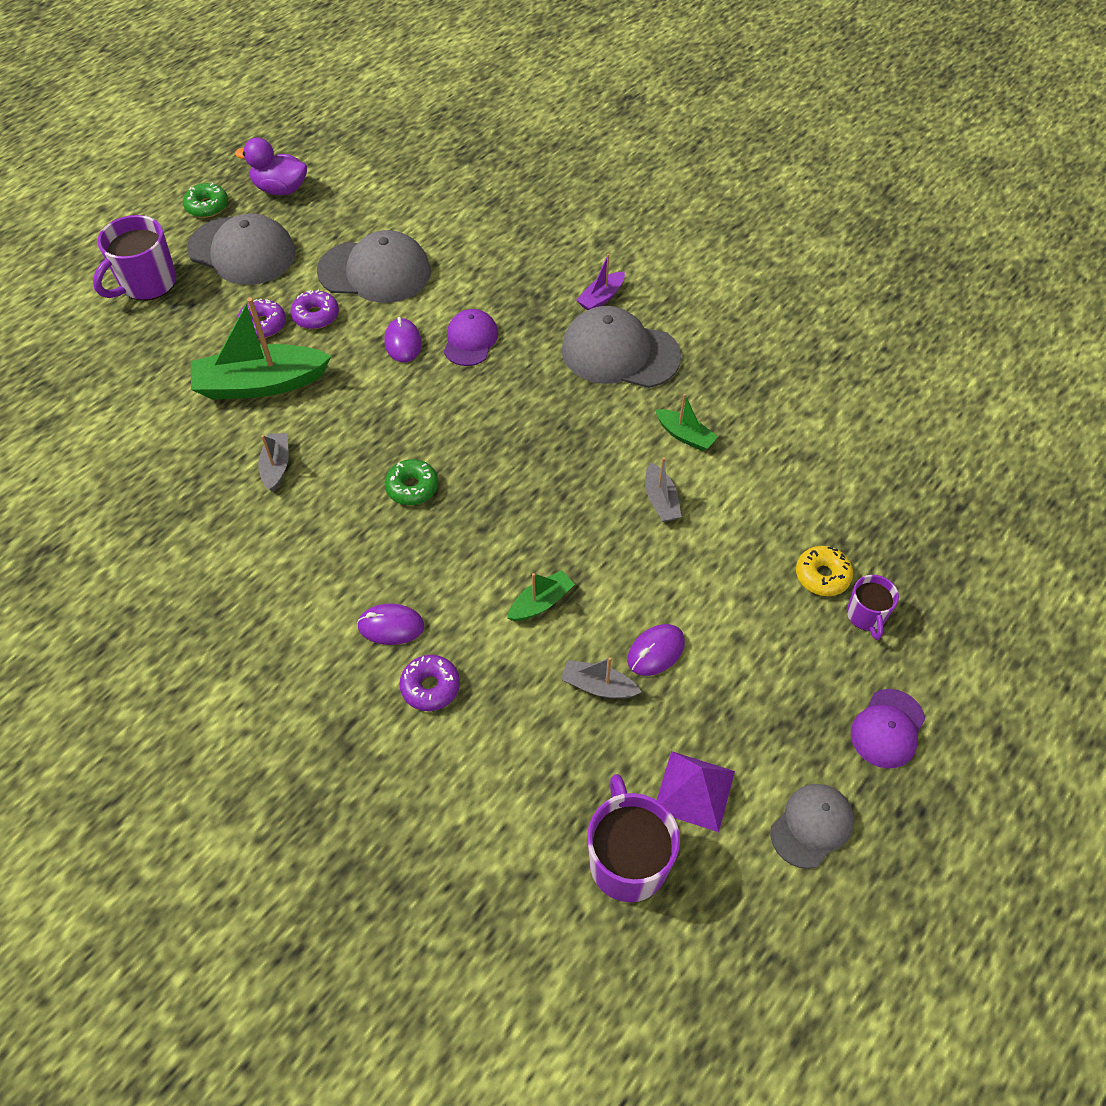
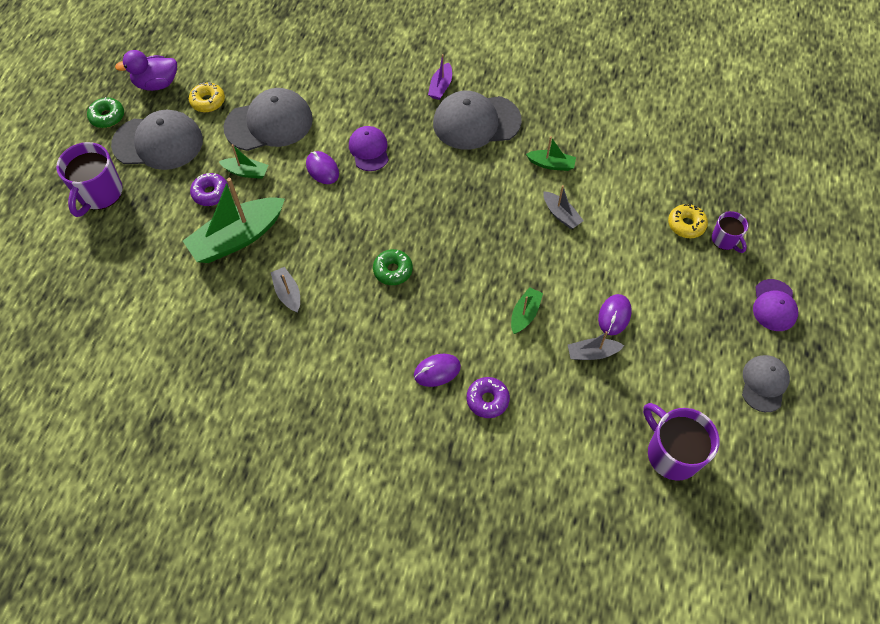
camera: 25 degrees left, 5 degrees up
purple donut [291,290,339,329] -> green boat [219,144,268,179]
purple pyramid [657,751,735,832] -> none
none -> yellow donut [189,82,225,112]

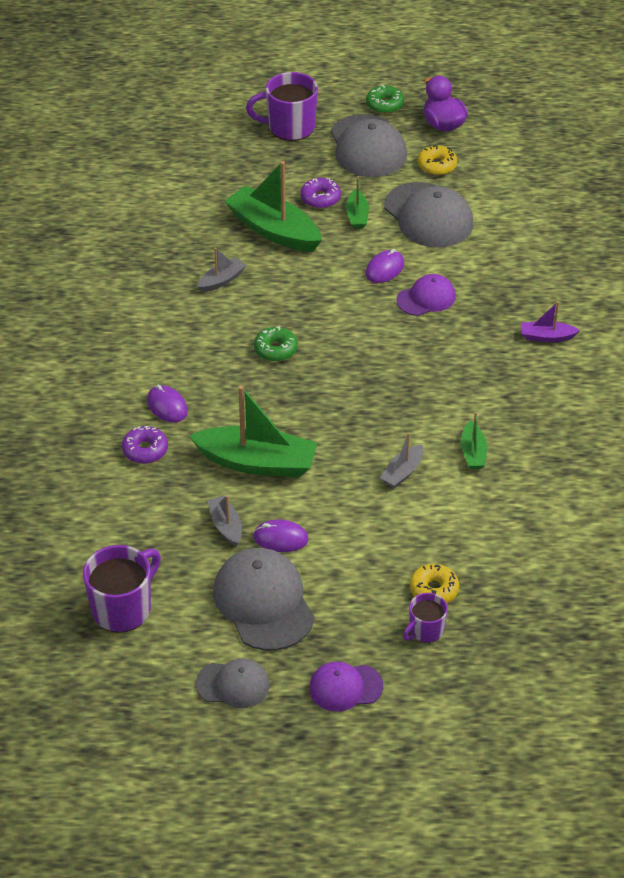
camera: 75 degrees right, 15 degrees down
grey cap [433,91,522,150] -> grey cap moved to [213,548,314,651]
green boat [511,287,543,334] -> green boat [189,385,317,478], size x2.05

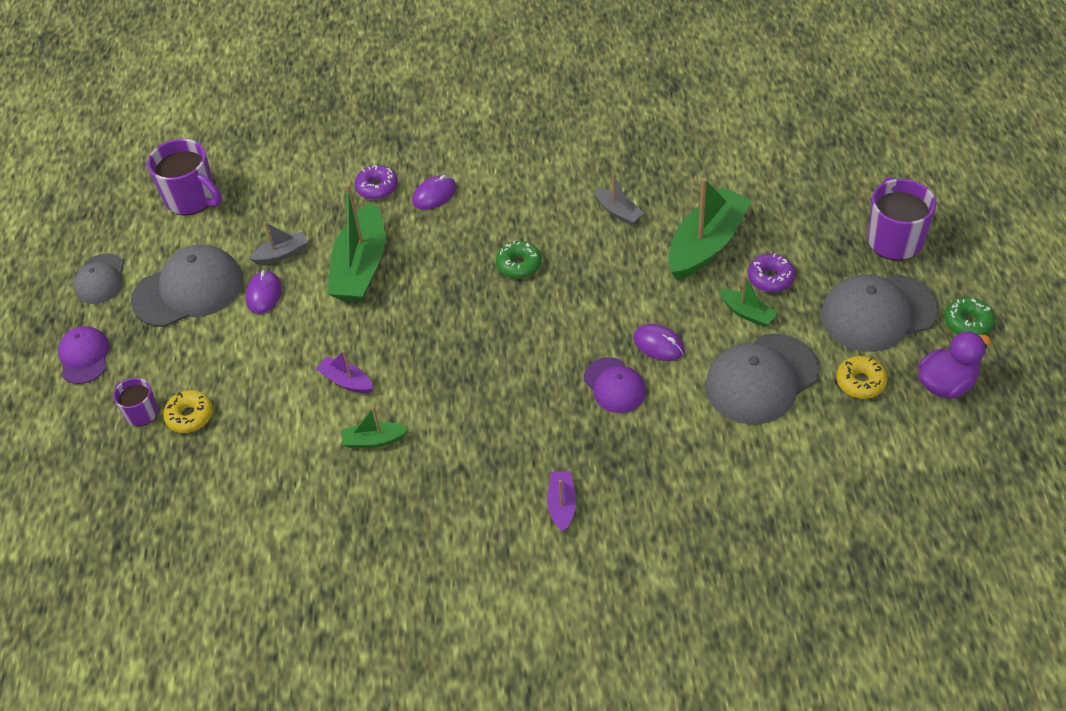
camera: 90 degrees right, 5 degrees up
green boat [346,176,369,229] -> green boat turned 135 degrees counterclockwise [719,275,778,327]
grey boat [380,433,423,488] -> purple boat [316,351,373,393]

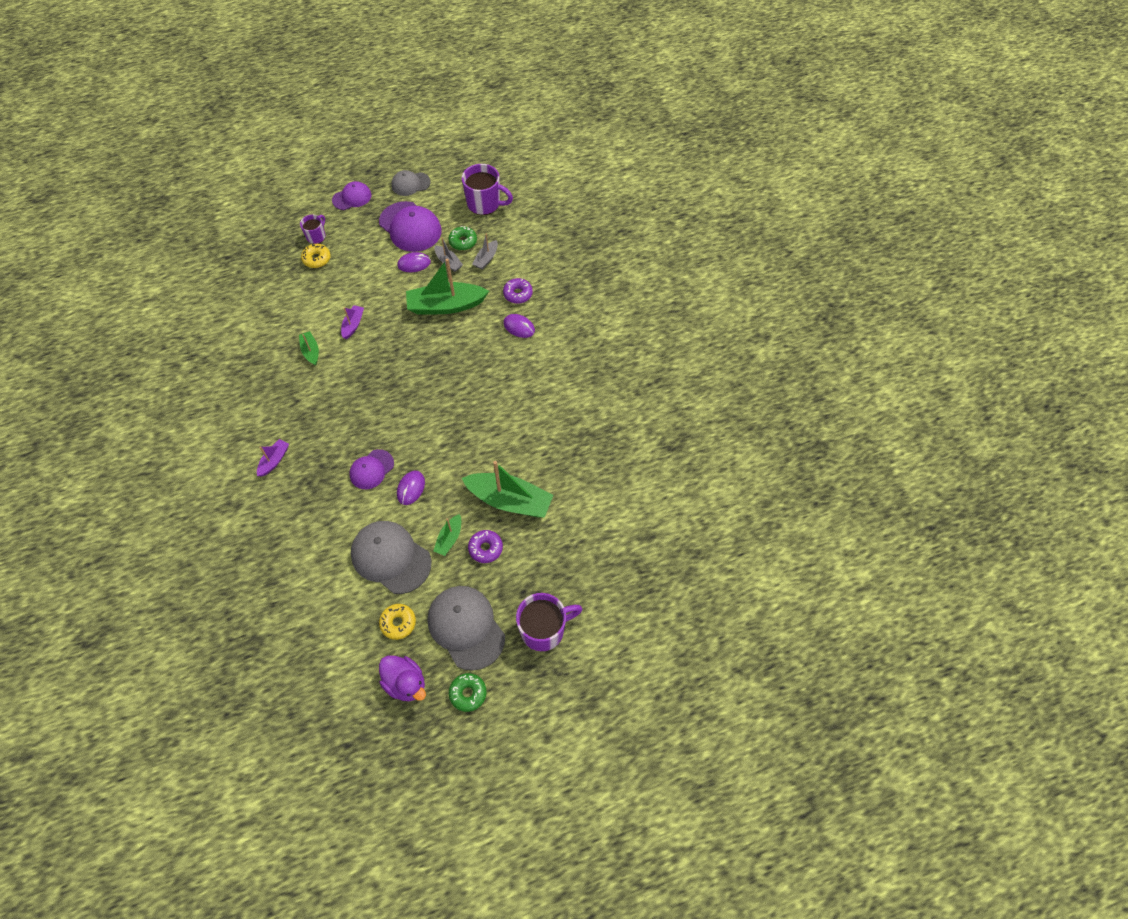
camera: 70 degrees right, 10 degrees up
grey cap [131,244,243,327] -> purple cap [379,201,442,252]
purple mug [147,139,222,216] -> purple mug turned 90 degrees counterclockwise [462,164,513,215]
green donut [496,241,542,279] -> green donut moved to [448,226,477,251]
purple boat [547,471,577,532] -> purple boat turned 45 degrees counterclockwise [257,439,289,476]
grey boat [595,173,644,225] -> grey boat moved to [472,234,498,269]

